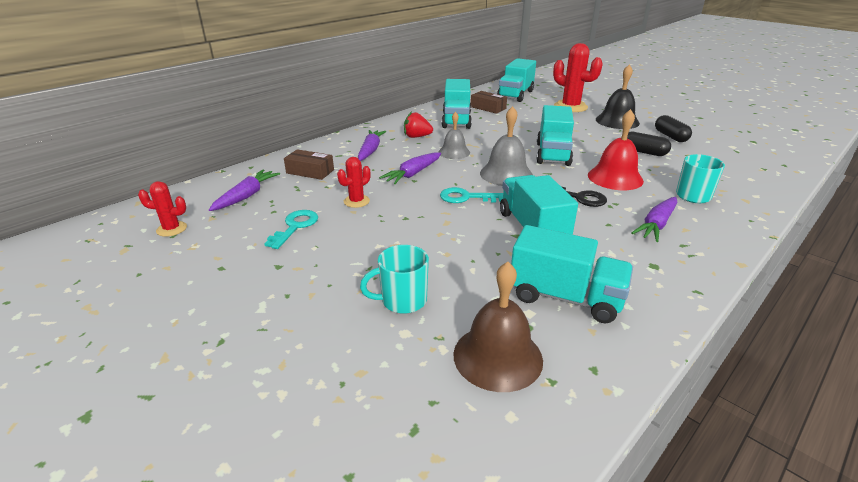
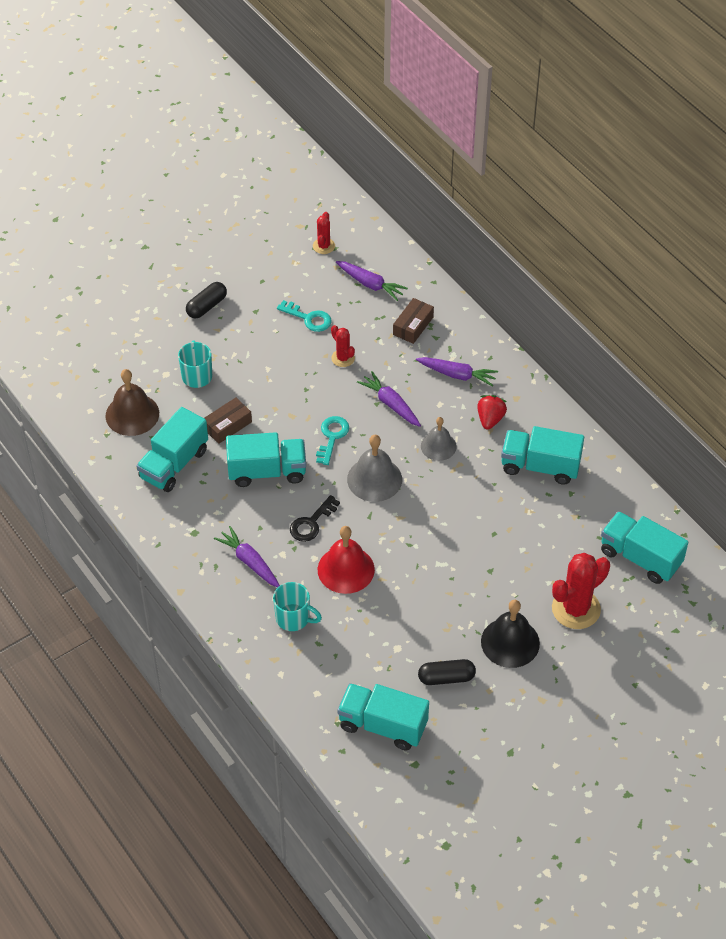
camera: 100 degrees right, 20 degrees up
brown box [471,91,507,114] -> brown box moved to [204,397,252,444]
turquoise truck [537,105,574,166] -> turquoise truck moved to [337,683,429,750]
black capsule [627,132,671,156] -> black capsule moved to [186,282,227,319]

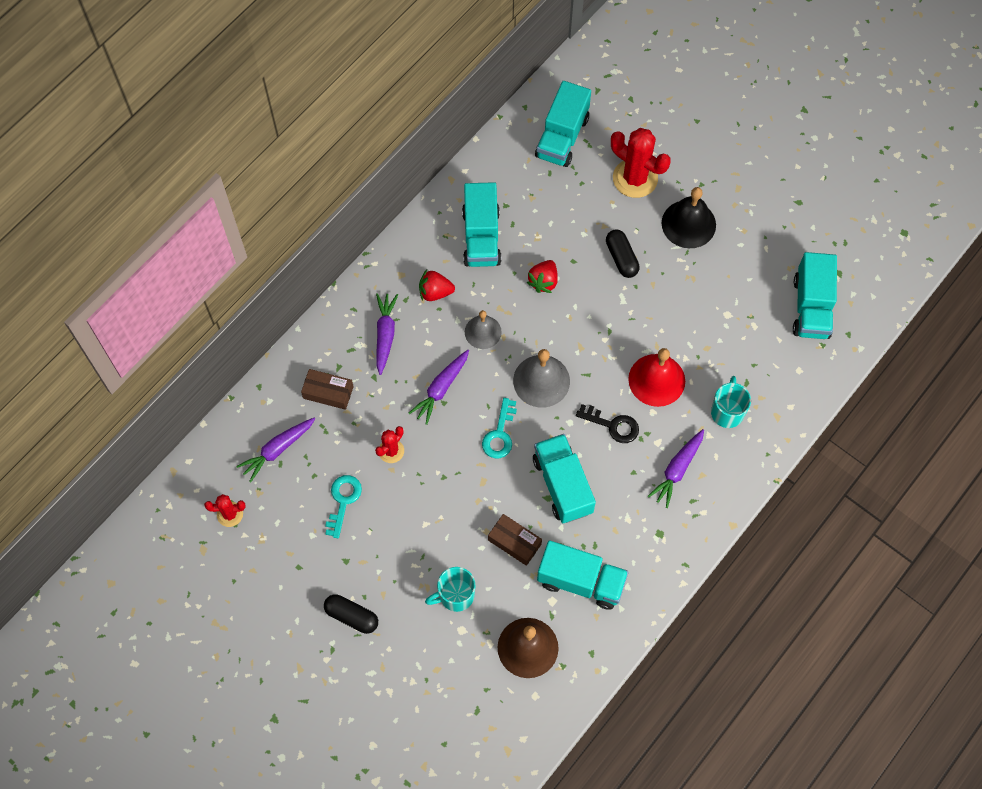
camera: 105 degrees left, 15 degrees up
turquoise key [316,416,349,465] -> turquoise key turned 75 degrees counterclockwise [482,398,517,458]
purple carrot [336,261,408,301] -> purple carrot turned 150 degrees counterclockwise [236,418,315,483]
black capsule [418,659,476,685] -> black capsule moved to [606,229,640,278]
none -> red strawberry [526,260,558,293]

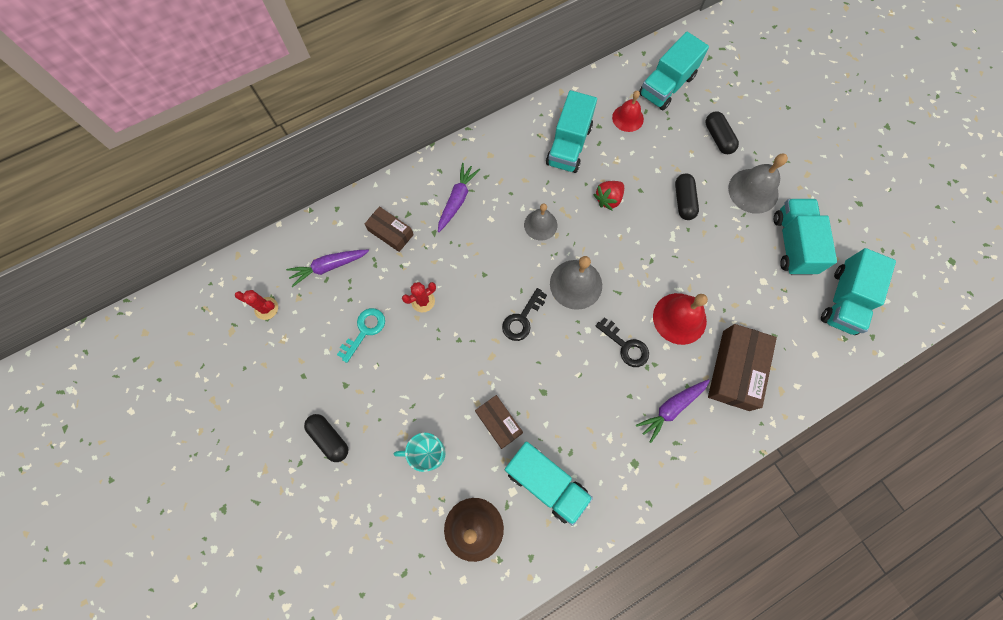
camera: 20 degrees right, 5 degrees up
purple carrot [409,350,469,425] -> none
red strawberry [419,270,455,301] -> none
turquoise key [482,398,517,458] -> black key [502,288,547,341]
turquoise truck [533,434,596,523] -> turquoise truck moved to [774,199,837,275]
red cactus [611,128,671,198] -> black capsule [705,111,739,154]
black bell [662,187,716,248] -> grey bell [728,153,788,214]
turquoise mug [711,376,751,428] -> brown box [708,324,777,411]
none -> red bell [612,91,644,132]

